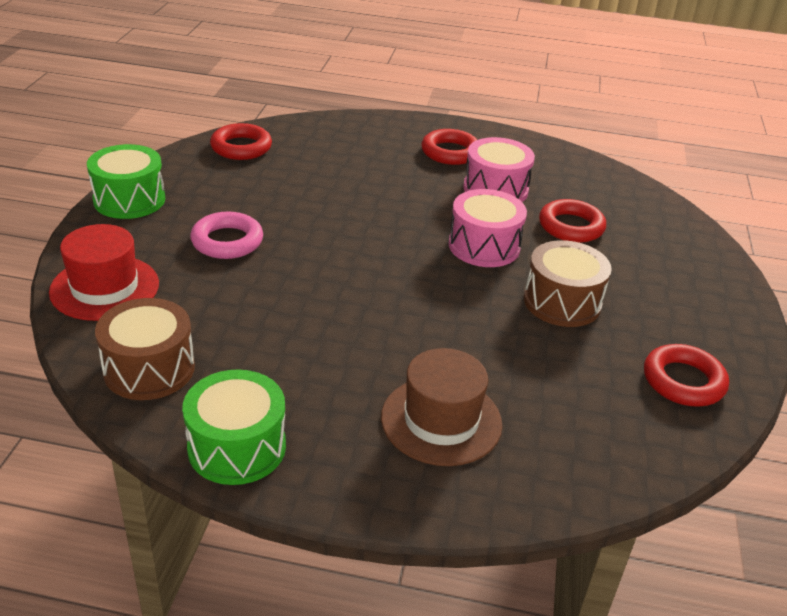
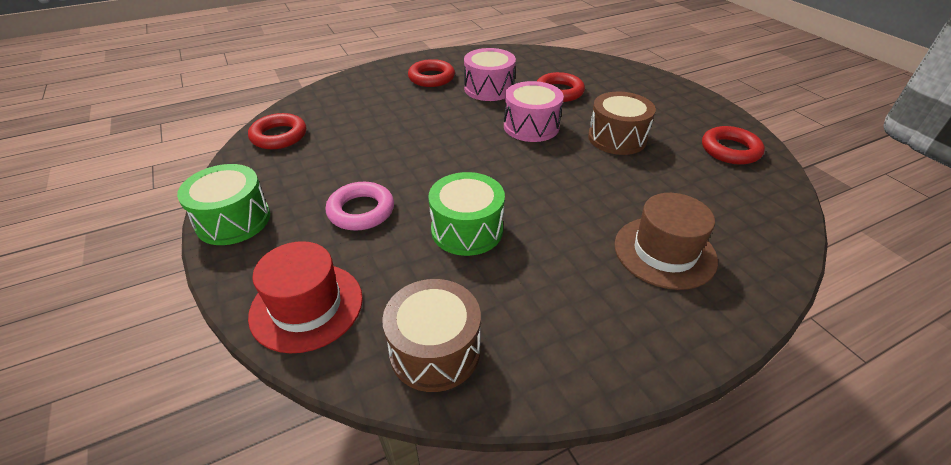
camera: 35 degrees left, 5 degrees up
green drum [182,369,286,485] -> green drum moved to [428,172,505,256]

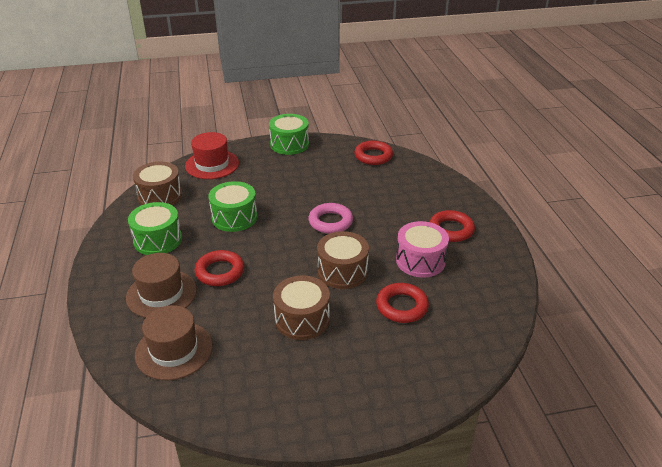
camera: 105 degrees right, 5 degrees down
pink ring [326,182,394,231] -> pink ring moved to [308,203,353,234]
pink drum [504,81,564,142] -> brown drum [317,231,369,289]
red ring [702,126,765,165] -> red ring moved to [195,250,244,286]
none -> green drum [128,202,182,255]
none -> brown hat [135,305,212,380]

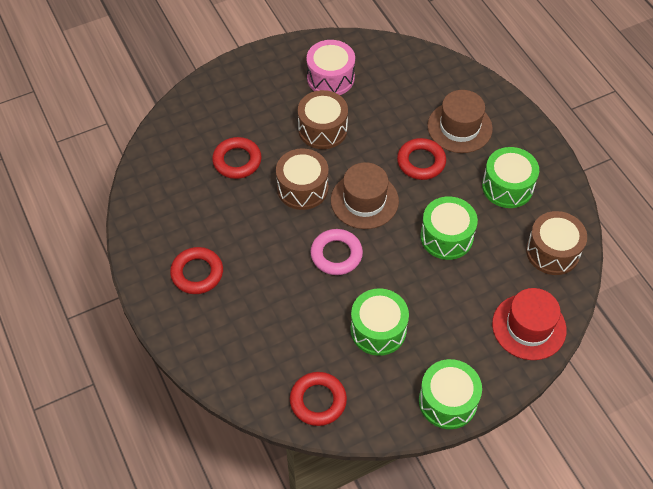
camera: 165 degrees right, 20 degrees up
brown hat [135,305,212,380] -> brown hat moved to [331,162,399,229]
pink drum [396,221,449,278] -> pink drum moved to [307,40,355,95]
none -> green drum [350,288,409,356]

